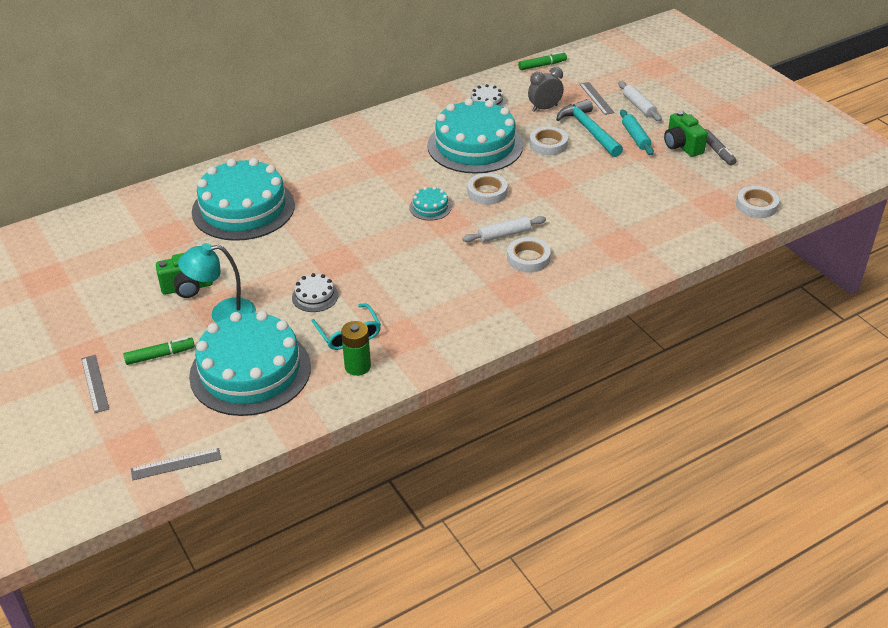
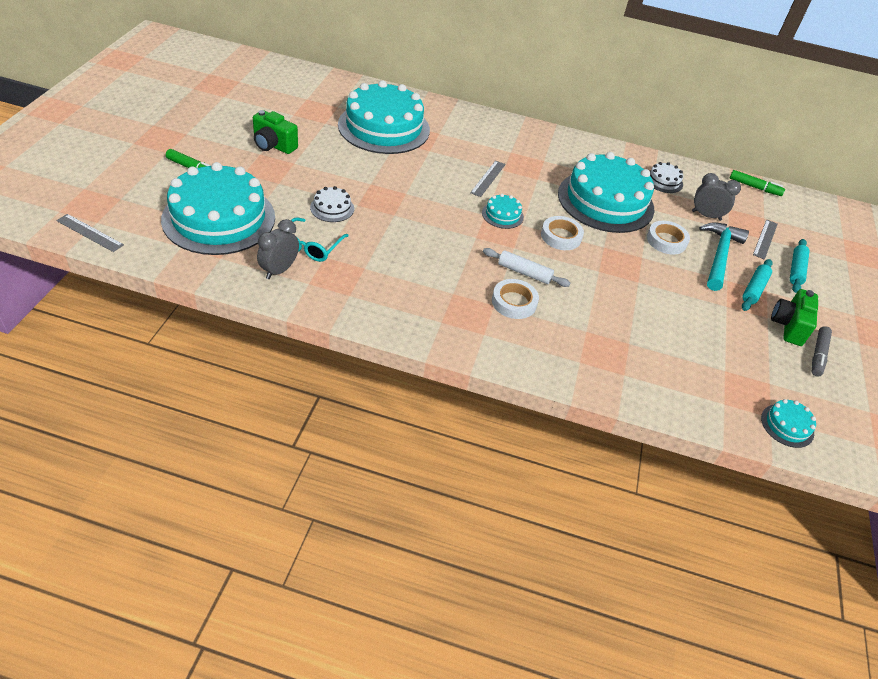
camera: 40 degrees right, 5 degrees up
grey ruler [81,355,109,413] -> grey ruler moved to [470,161,506,197]
turquoise lamp [178,243,256,323] -> none
green battery [341,321,371,376] -> grey clock [257,219,299,279]
white rolling pin [618,81,662,121] -> turquoise rolling pin [790,239,810,293]
white tape [736,186,779,218] -> turquoise cake [761,399,816,448]

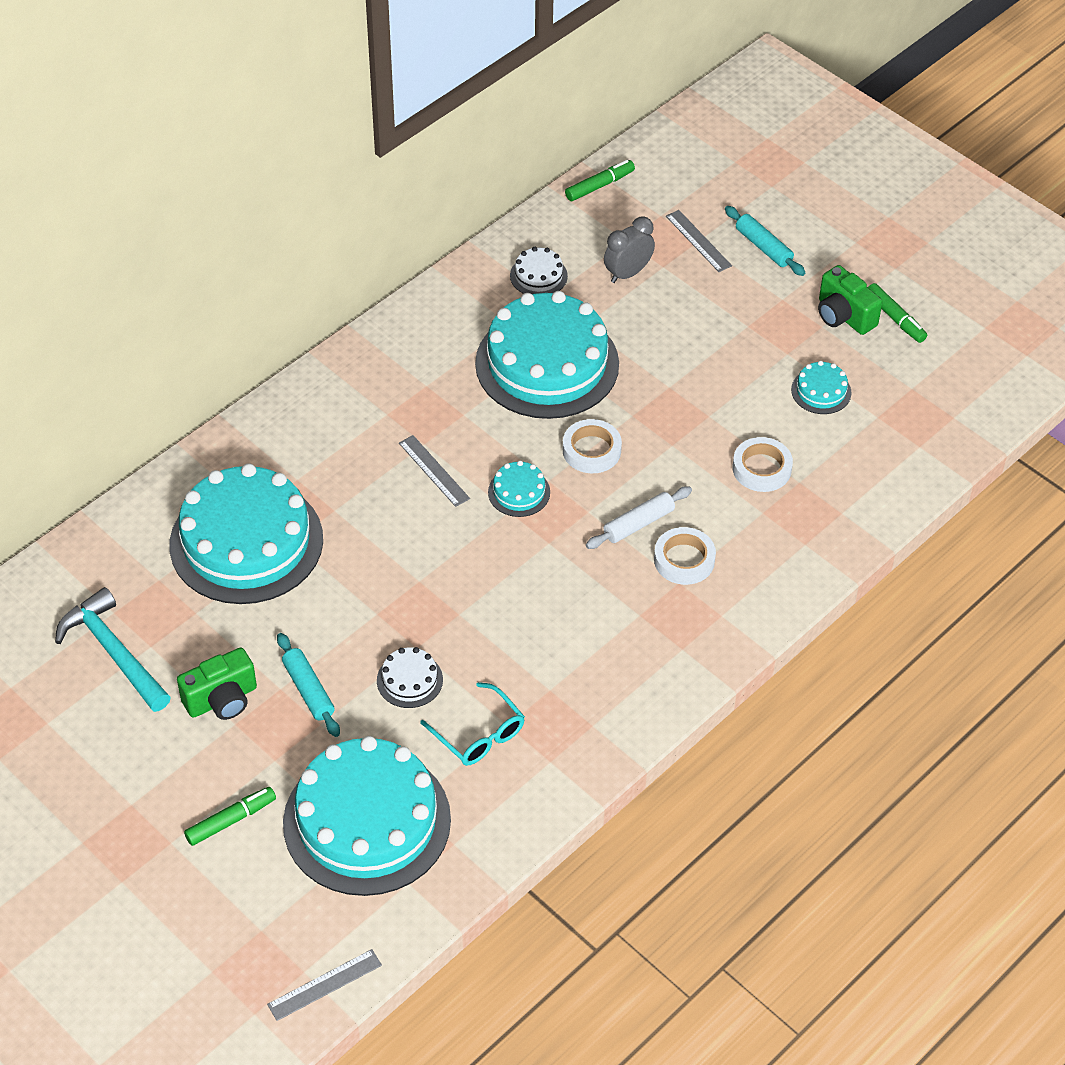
camera: 55 degrees left, 5 degrees up
grey clock [257,219,299,279] -> none
white tape [647,221,690,255] -> white tape moved to [733,437,793,492]
turquoise hammer [699,222,749,291] -> turquoise hammer moved to [55,587,171,712]
turquoise rolling pin [742,259,772,311] -> turquoise rolling pin moved to [277,633,340,737]
turquoise cake [761,399,816,448] -> turquoise cake moved to [791,361,851,414]
grey marker [812,326,832,377] -> green marker [868,283,927,343]

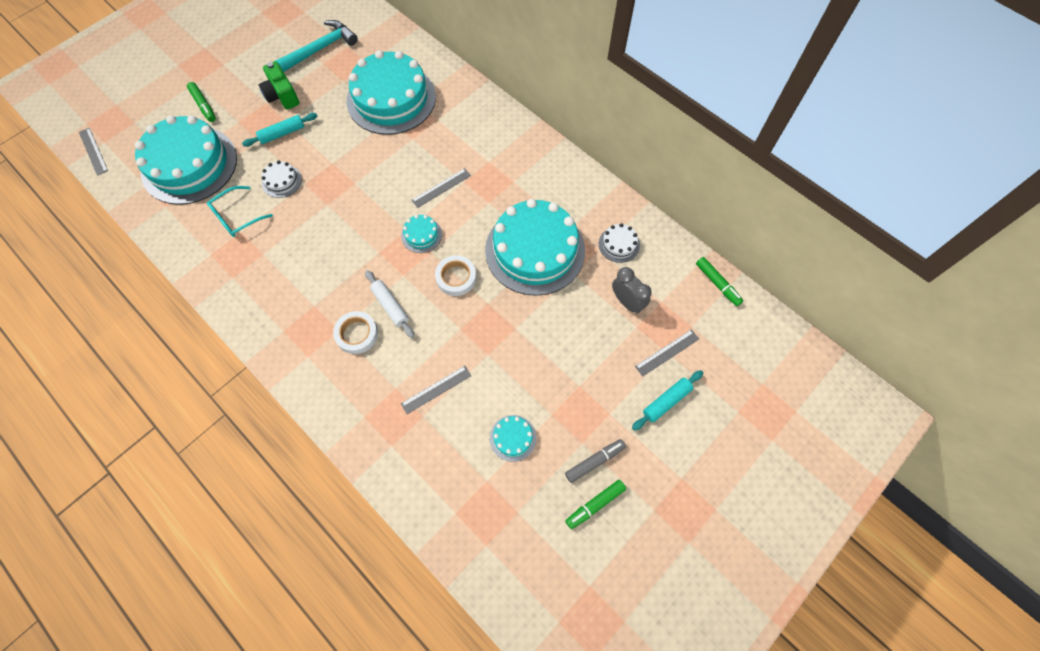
camera: 90 degrees right, 15 degrees up
white tape [733,437,793,492] -> grey ruler [401,366,471,414]
green camera [818,265,883,335] -> grey marker [565,439,626,483]

